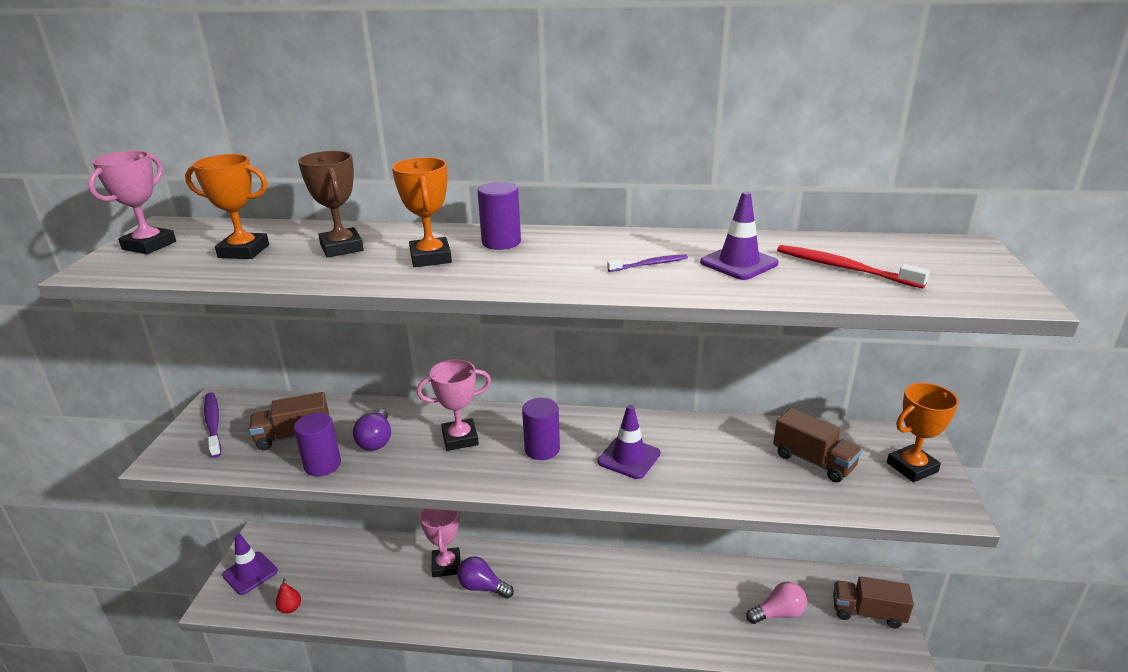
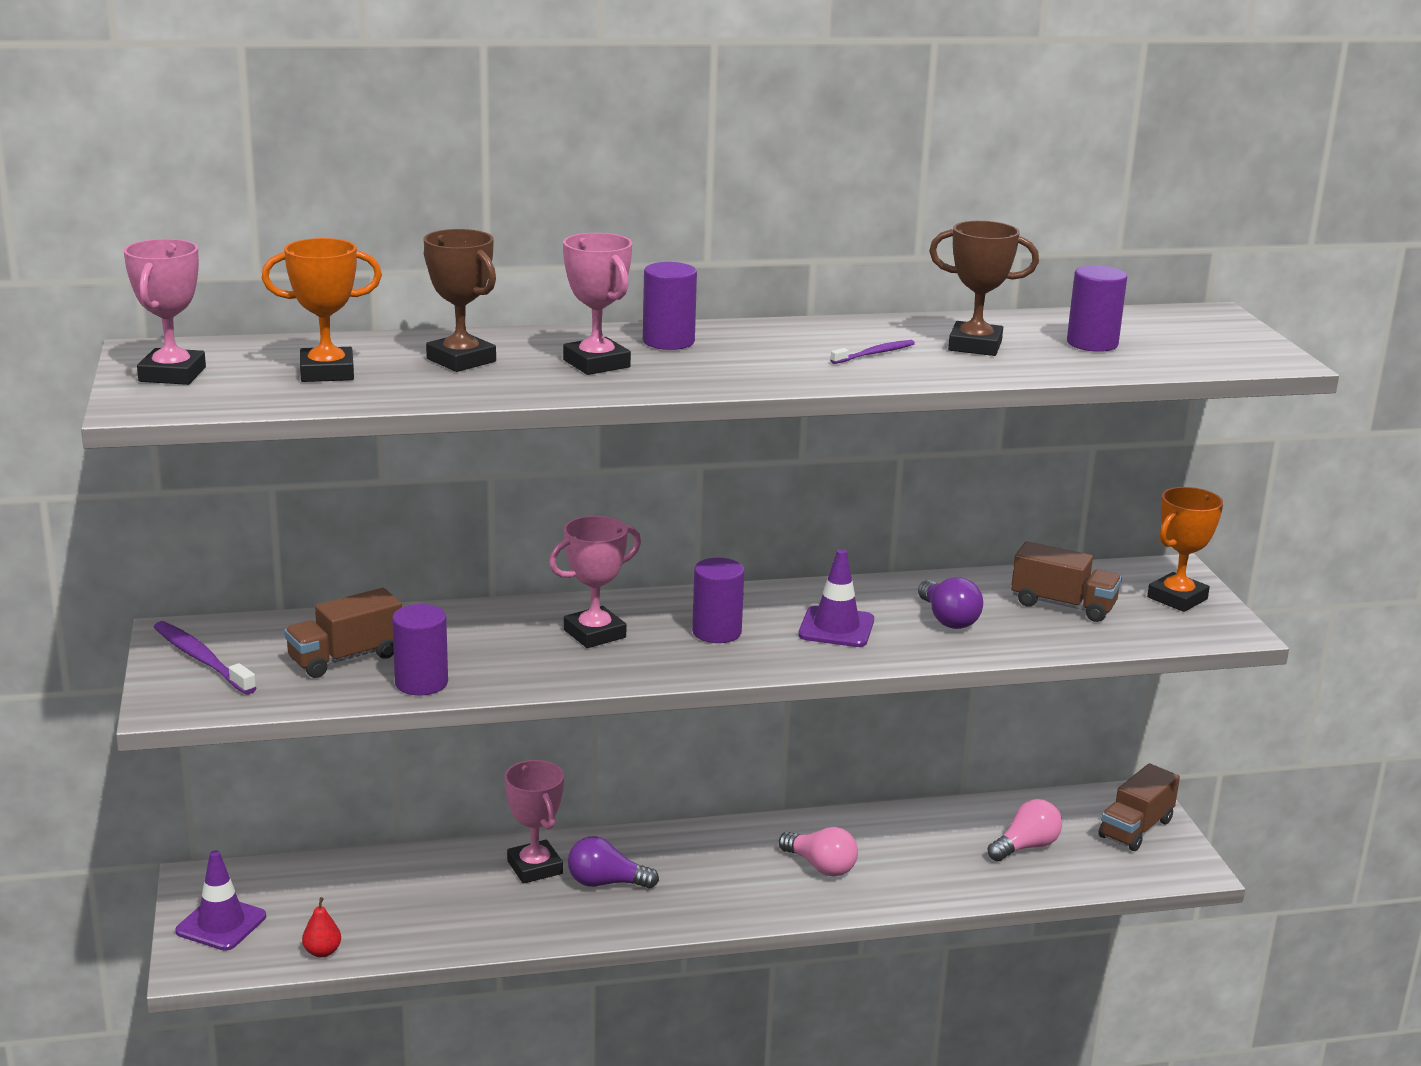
camera: 20 degrees left, 5 degrees down
purple light bulb [353,408,391,451] -> purple light bulb moved to [918,577,983,629]
orange trophy [392,157,452,267] -> pink trophy [563,233,632,375]
purple traffic cone [700,191,779,280] -> brown trophy [929,221,1039,356]
red toothbrush [777,245,930,289] -> purple cylinder [1067,265,1127,352]
brown truck [833,576,914,628] -> brown truck turned 45 degrees counterclockwise [1098,764,1180,851]
none -> pink light bulb [779,827,858,877]

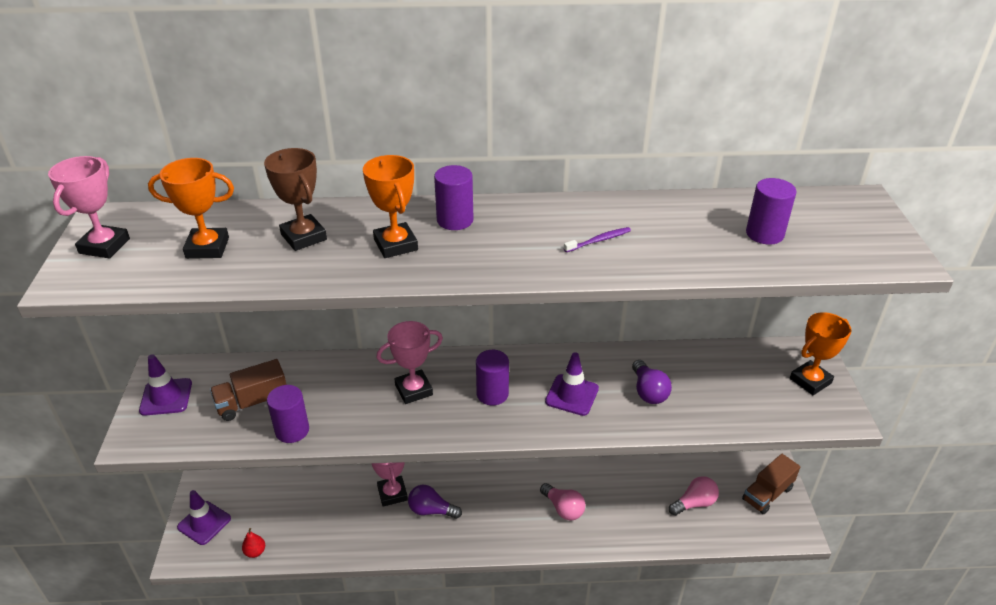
camera: 10 degrees right, 15 degrees up
purple toothbrush [154,621,256,694] -> purple traffic cone [139,354,192,416]
pink trophy [563,233,632,375] -> orange trophy [363,155,418,258]
brown trophy [929,221,1039,356] -> none
brown truck [1011,541,1122,622] -> none

